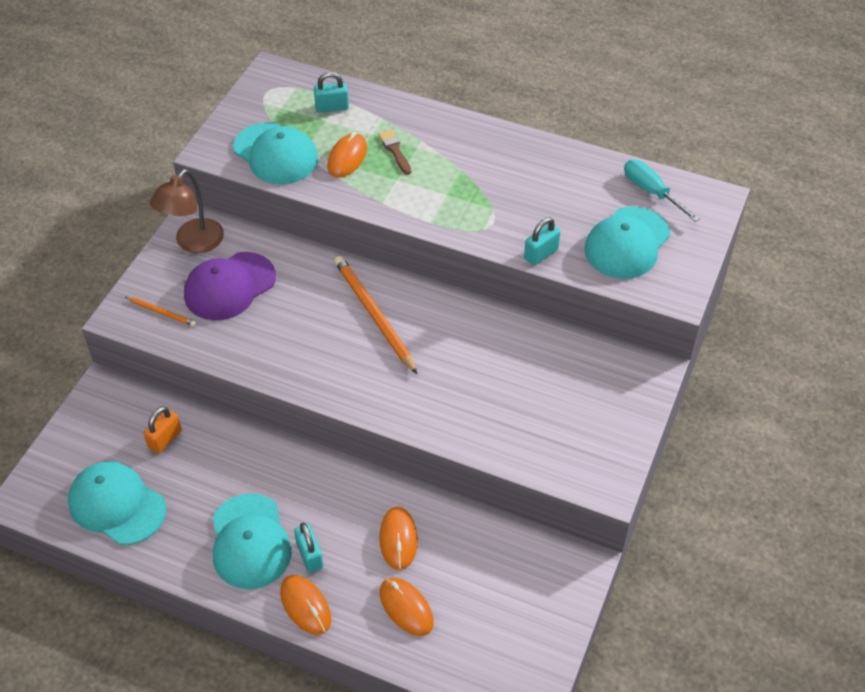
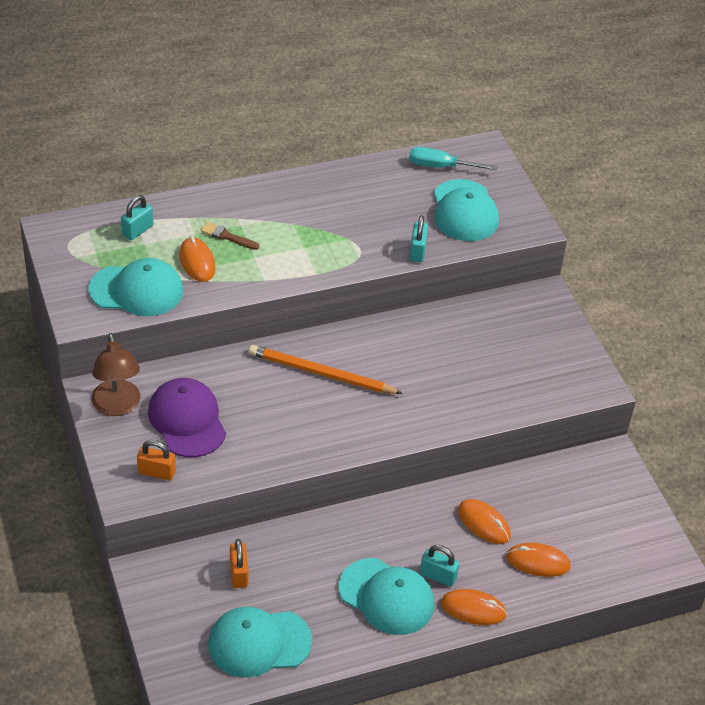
camera: 45 degrees left, 5 degrees down
orange pencil [126,297,196,326] -> orange padlock [137,440,176,481]
purple cap [184,252,276,320] -> purple cap turned 150 degrees clockwise [148,378,226,457]

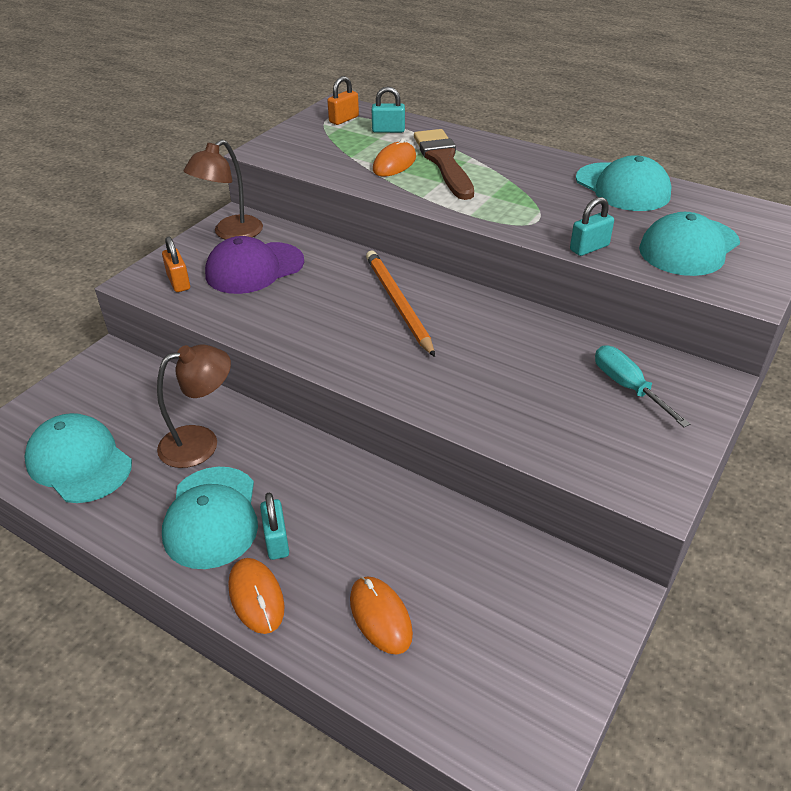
camera: 55 degrees right, 5 degrees down
turquoise cap [89,258,183,316] -> turquoise cap moved to [576,155,672,211]
purple cap [148,378,226,457] -> purple cap turned 150 degrees counterclockwise [205,236,304,294]
brown brush [201,222,260,250] -> brown brush [414,129,474,200], size x2.14
orange padlock [230,539,248,588] -> orange padlock moved to [327,76,359,125]
turquoise screwdriver [409,147,498,170] -> turquoise screwdriver moved to [595,345,690,427]
orange mouse [458,499,511,544] -> none
none -> brown lamp [157,344,231,468]

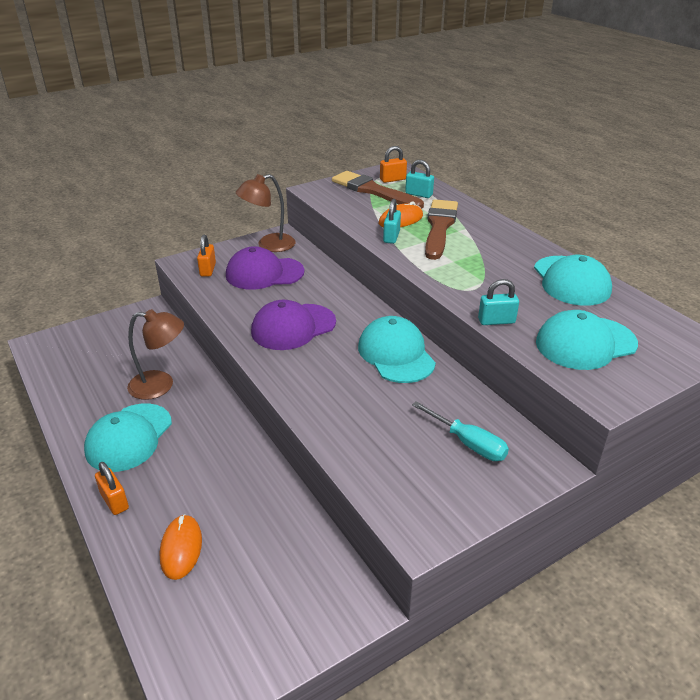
camera: 25 degrees right, 5 degrees down
turquoise cap [24,413,132,503] -> turquoise cap moved to [358,316,436,383]
orange mouse [228,558,285,634] -> orange padlock [95,462,129,515]
turquoise padlock [260,493,289,560] -> turquoise padlock moved to [383,199,401,244]
orange pencil [366,250,435,357] -> none
turquoise screwdriver [595,345,690,427] -> turquoise screwdriver turned 135 degrees clockwise [412,401,509,461]
none -> purple cap [251,300,336,350]
none -> brown brush [332,171,424,209]

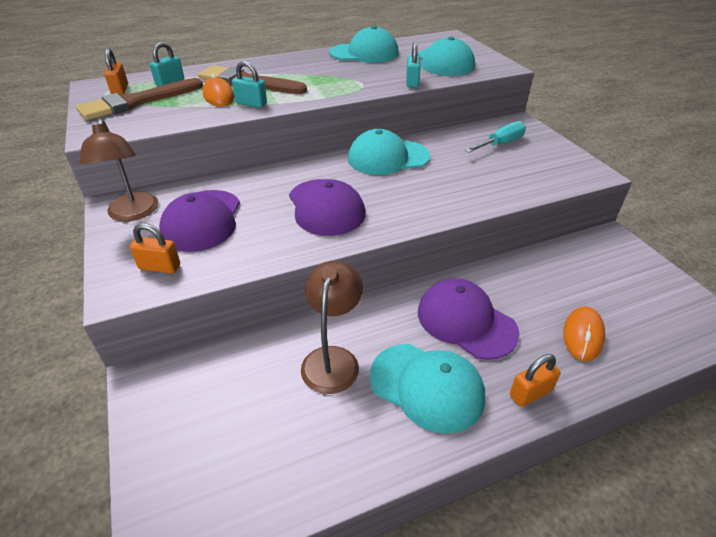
camera: 80 degrees left, 5 degrees up
orange mouse [159,514,202,580] -> orange mouse turned 75 degrees counterclockwise [563,306,605,361]
none -> purple cap [418,278,520,360]

